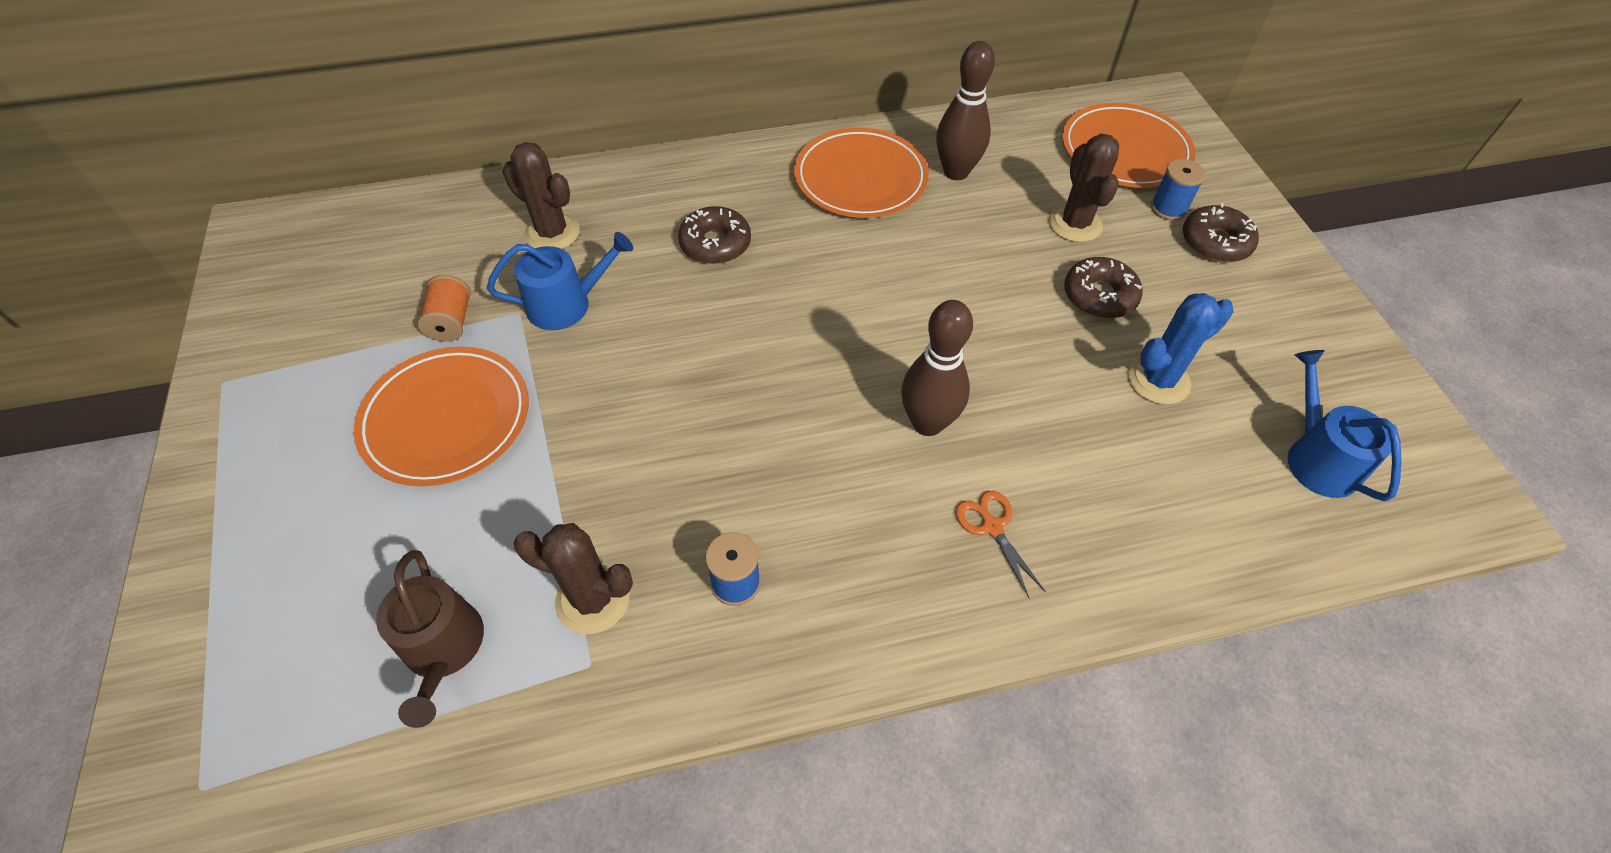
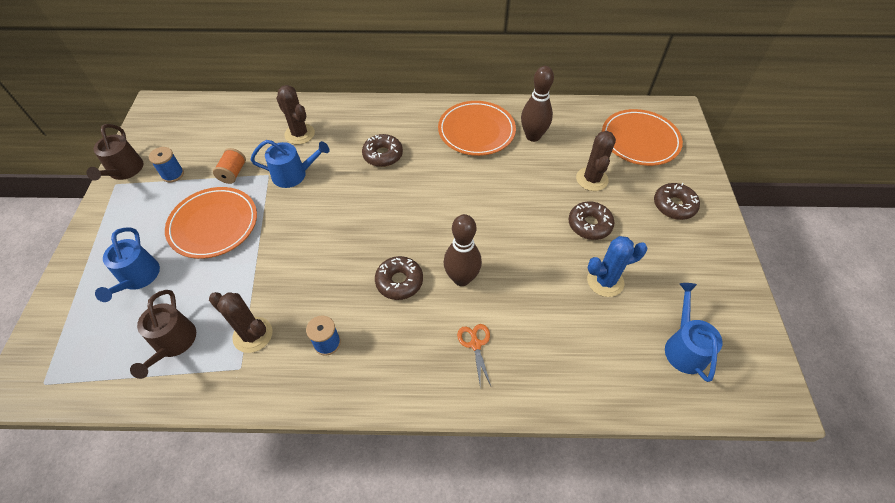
camera: 15 degrees right, 0 degrees up
blue spool [1151,159,1206,221] -> blue spool moved to [149,147,184,183]
none -> brown watering can [86,124,144,181]
none -> blue watering can [95,228,160,302]
none -> brown donut [375,256,423,300]

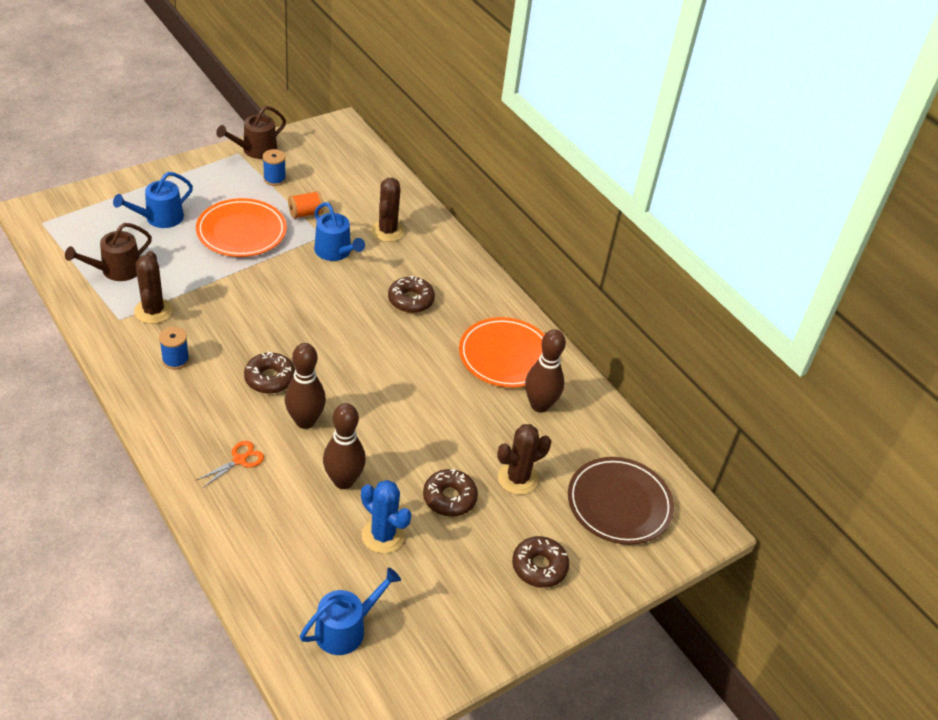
camera: 50 degrees right, 10 degrees down
orange plate [602,109,683,166] -> brown plate [568,457,674,545]
none -> brown bowling pin [323,403,366,489]

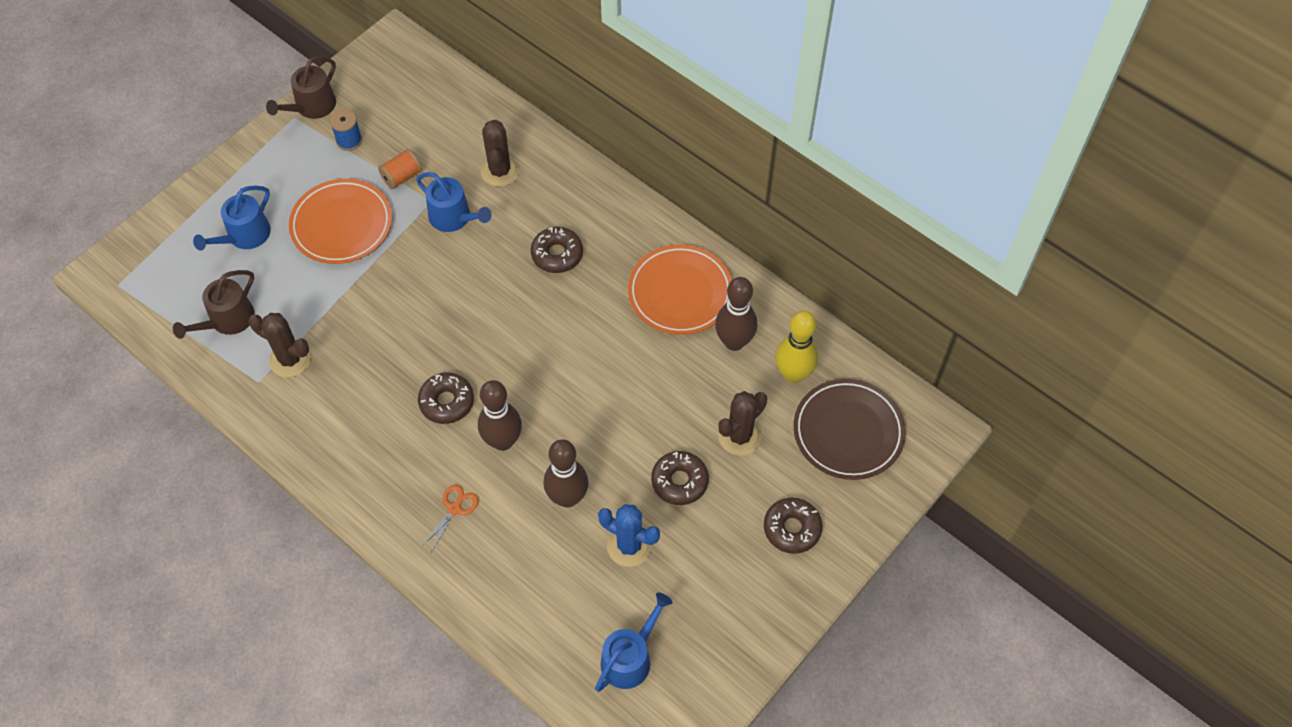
camera: 10 degrees left, 15 degrees up
brown cactus [134,251,173,324] -> brown cactus turned 45 degrees counterclockwise [248,313,311,377]
blue spool [159,327,189,369] -> none
none -> yellow bowling pin [775,311,818,383]

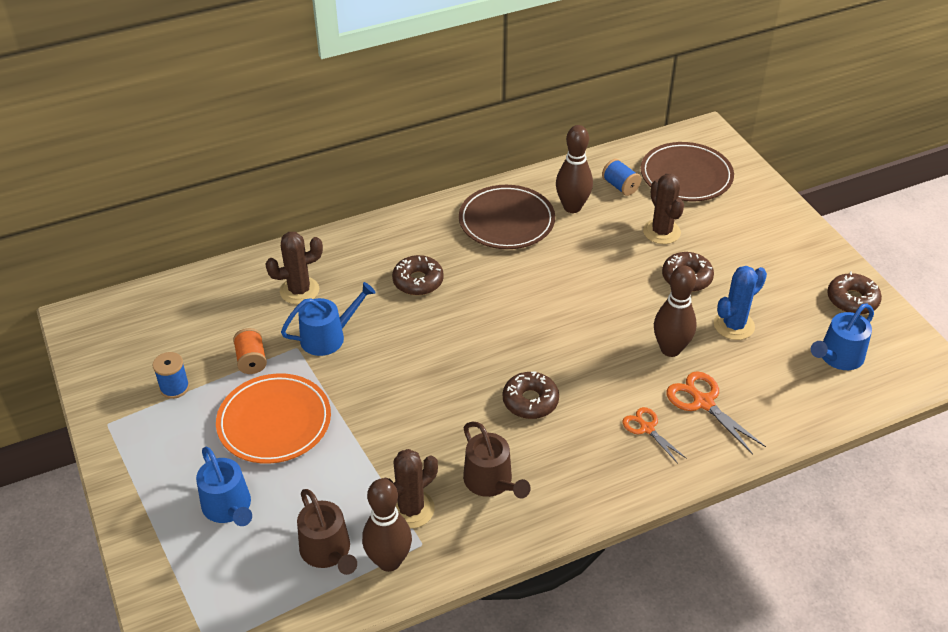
camera: 65 degrees left, 15 degrees down
brown watering can [266,56,336,119] -> brown watering can moved to [463,422,531,498]
brown bowling pin [478,380,522,451] -> brown bowling pin moved to [362,479,412,572]
brown cactus [481,120,519,187] -> brown cactus turned 45 degrees counterclockwise [265,232,323,304]
blue watering can [595,593,672,692] -> blue watering can turned 105 degrees counterclockwise [811,303,874,370]
orange plate [628,244,732,335] -> brown plate [459,185,555,249]
brown donut [764,498,823,554] -> brown donut moved to [827,272,882,315]
yellow bowling pin [775,311,818,383] -> blue spool [602,159,641,196]
none -> orange scissors [666,371,766,455]

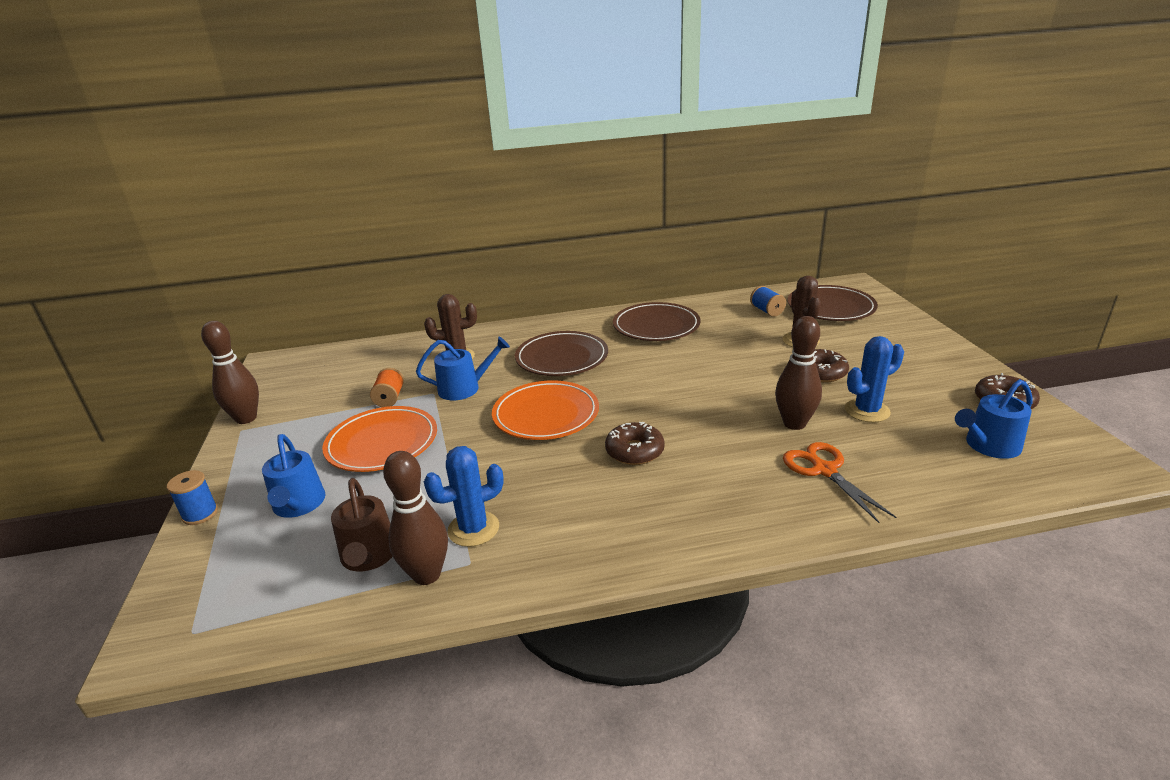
camera: 15 degrees right, 15 degrees down
blue spool [153,352,189,399] -> blue spool moved to [167,470,218,525]
brown cactus [383,449,438,529] -> blue cactus [424,446,504,547]
brown donut [392,255,444,295] -> brown plate [515,331,608,376]
brown watering can [463,422,531,498] -> none
brown bowling pin [556,125,593,213] -> brown bowling pin moved to [201,321,259,424]
orange scissors [623,407,687,464] -> none
none -> orange plate [492,380,599,440]

